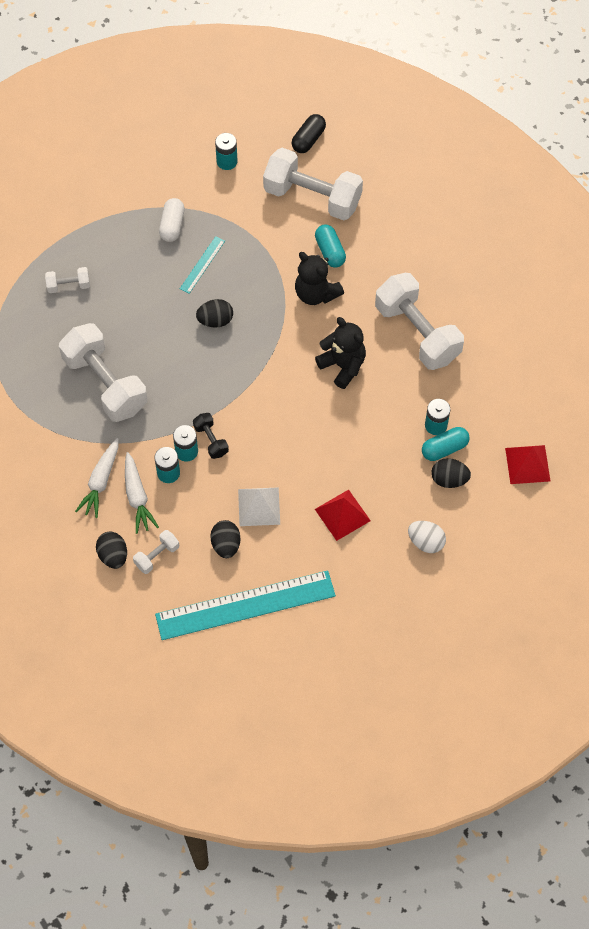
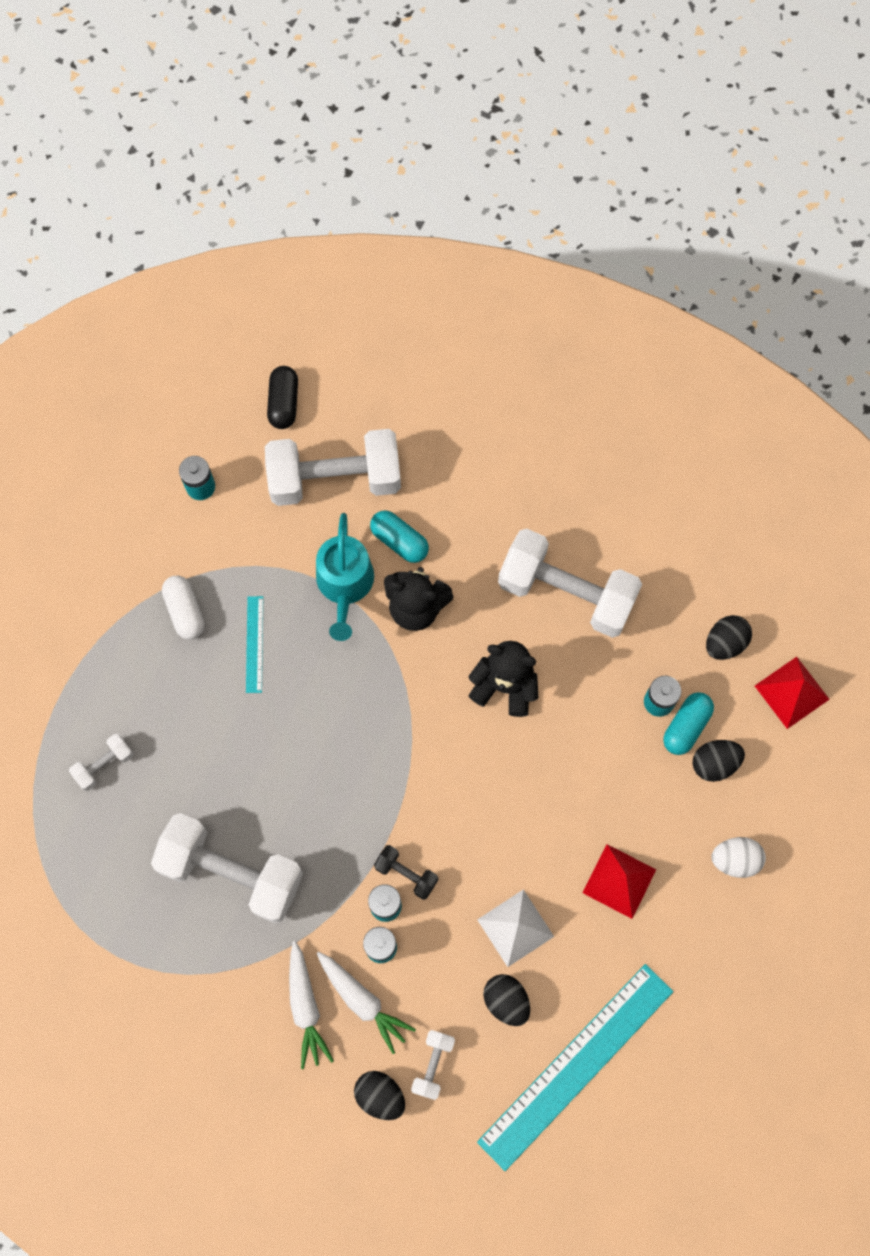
camera: 30 degrees left, 10 degrees up
black egg [196,299,233,328] -> black egg moved to [706,615,752,660]
none -> turquoise watering can [316,513,374,641]

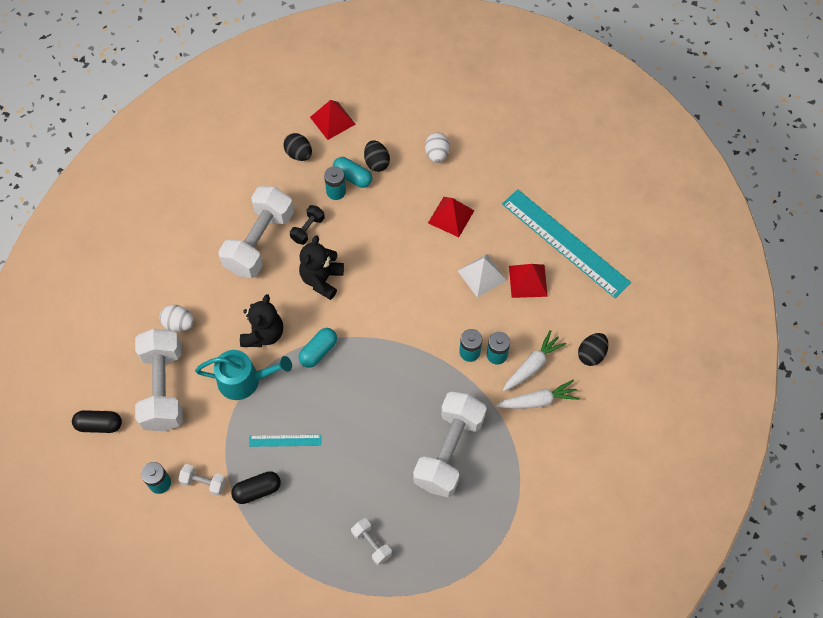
camera: 90 degrees left, 10 degrees down
white capsule [162,576,205,640] -> black capsule [231,471,281,504]
turquoise capsule [370,510,429,563] -> turquoise capsule moved to [299,328,337,368]
black dumbbell [374,845,438,900] -> black dumbbell moved to [290,205,325,245]
white dumbbell [411,1030,455,1100] -> white dumbbell moved to [178,464,226,496]
black egg [483,974,530,1026] -> red pyramid [509,264,548,298]
none -> white egg [160,305,194,332]

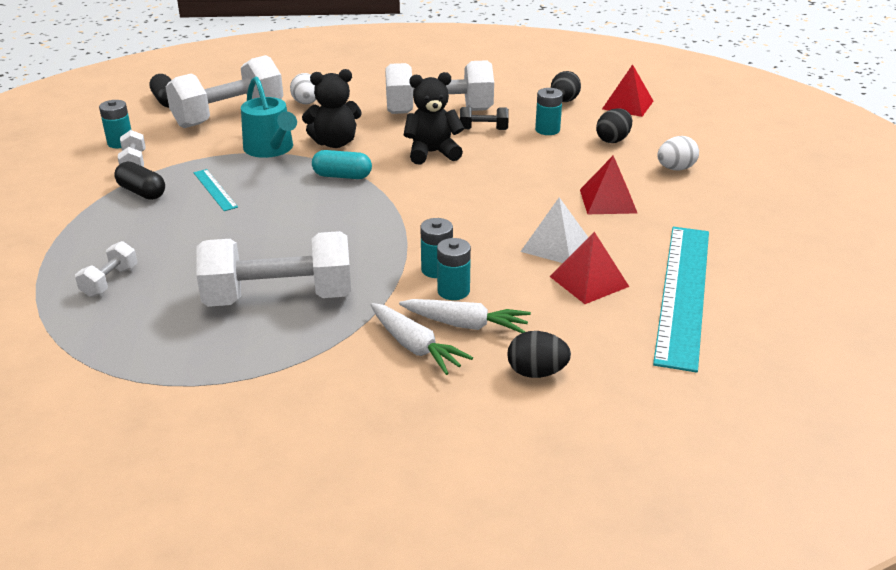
camera: 60 degrees right, 30 degrees down
turquoise capsule [333,157,372,188] -> none

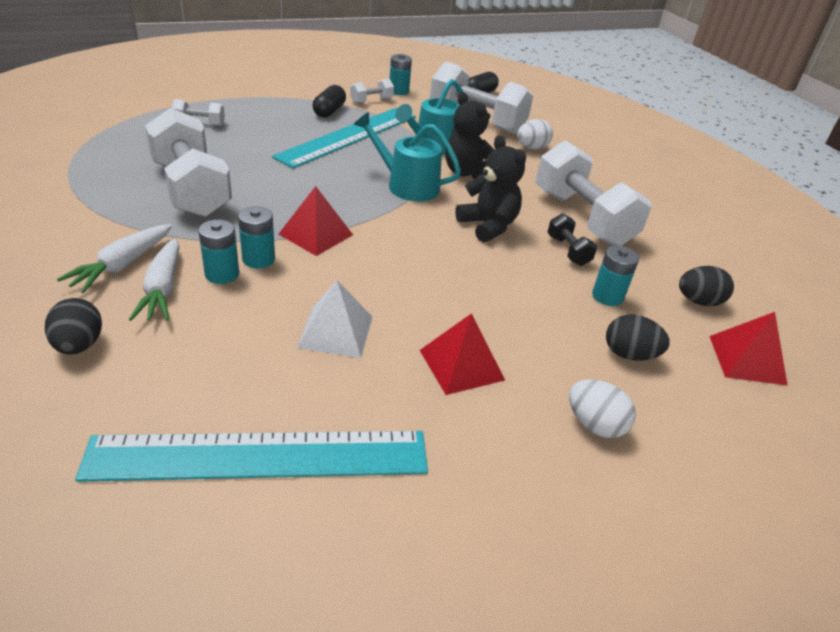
camera: 65 degrees right, 5 degrees up
turquoise ruler [193,169,238,211] -> turquoise ruler [272,108,416,169], size x2.29
turquoise capsule [312,150,372,179] -> turquoise watering can [354,112,461,201]
red pyramid [550,232,629,304] -> red pyramid moved to [278,186,353,256]

